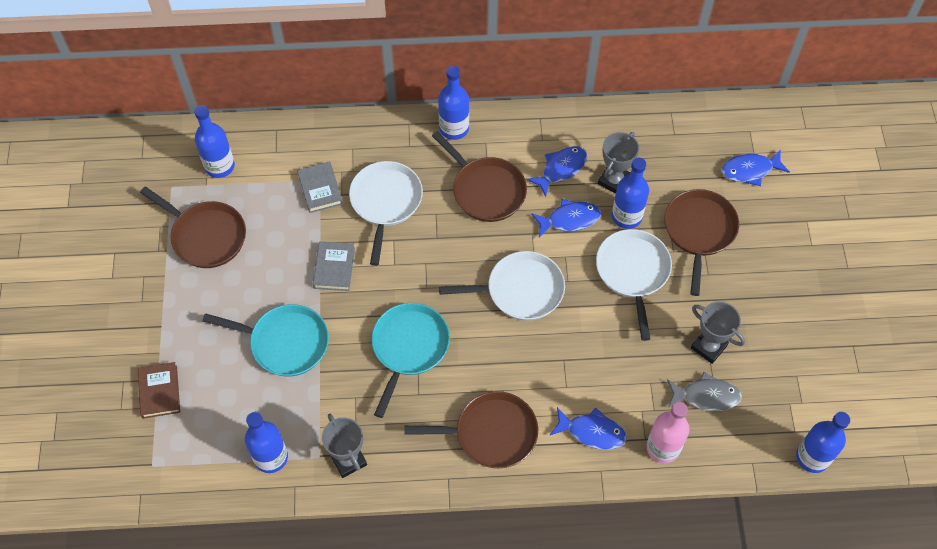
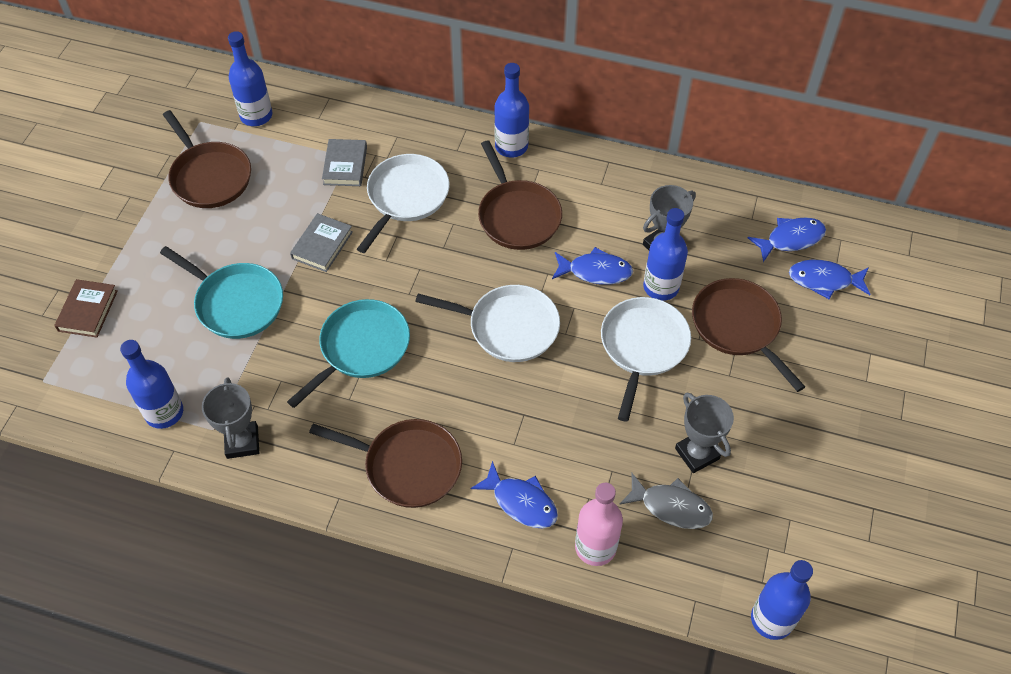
camera: 20 degrees right, 5 degrees down
blue fish [526,146,587,197] -> blue fish moved to [748,217,826,262]
brown pan [664,189,739,296] -> brown pan turned 60 degrees counterclockwise [692,278,805,392]

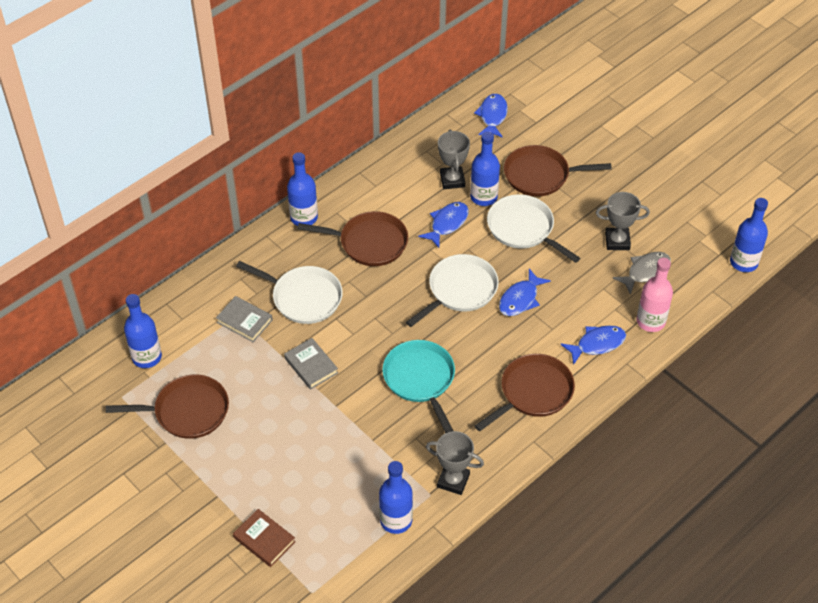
camera: 60 degrees left, 5 degrees down
turquoise pan [160,246,283,339] -> none
white pan [357,154,450,253] -> white pan turned 150 degrees clockwise [236,261,343,324]
blue fish [789,260,870,299] -> blue fish moved to [499,269,551,316]

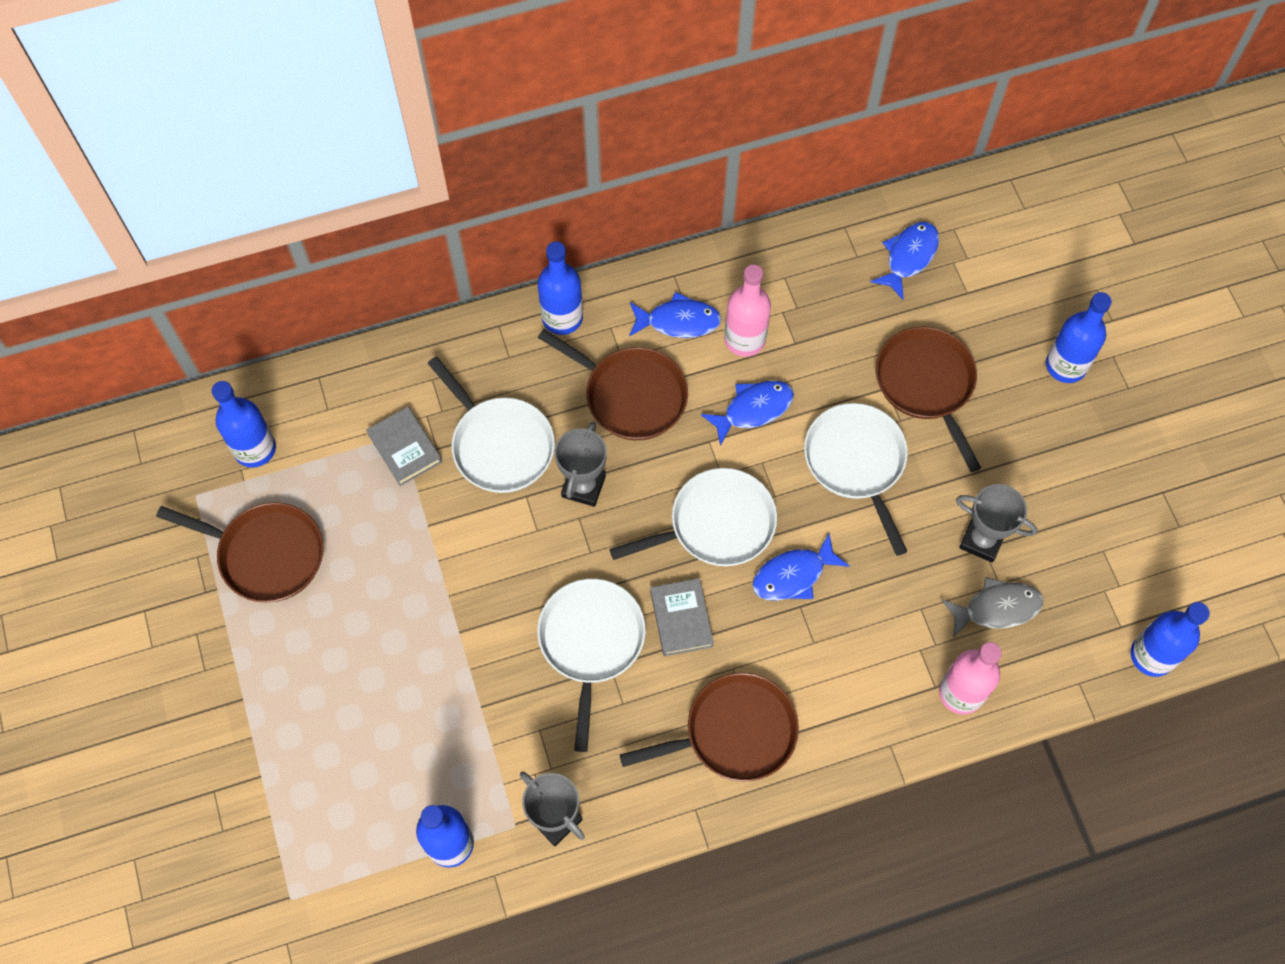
camera: 25 degrees right, 15 degrees up
brown book [233,509,296,567] -> none
grey book [284,338,338,390] -> grey book moved to [650,578,714,656]
turquoise pan [382,340,455,433] -> white pan [537,579,646,752]
grey trophy [438,130,470,189] -> grey trophy moved to [554,422,607,507]
blue bottle [470,132,500,206] -> blue bottle moved to [1046,292,1112,383]
brown pan [504,145,612,196] -> brown pan turned 45 degrees clockwise [876,327,981,472]
blue fish [561,325,626,365] -> blue fish moved to [629,292,721,338]
none -> pink bottle [724,264,771,357]

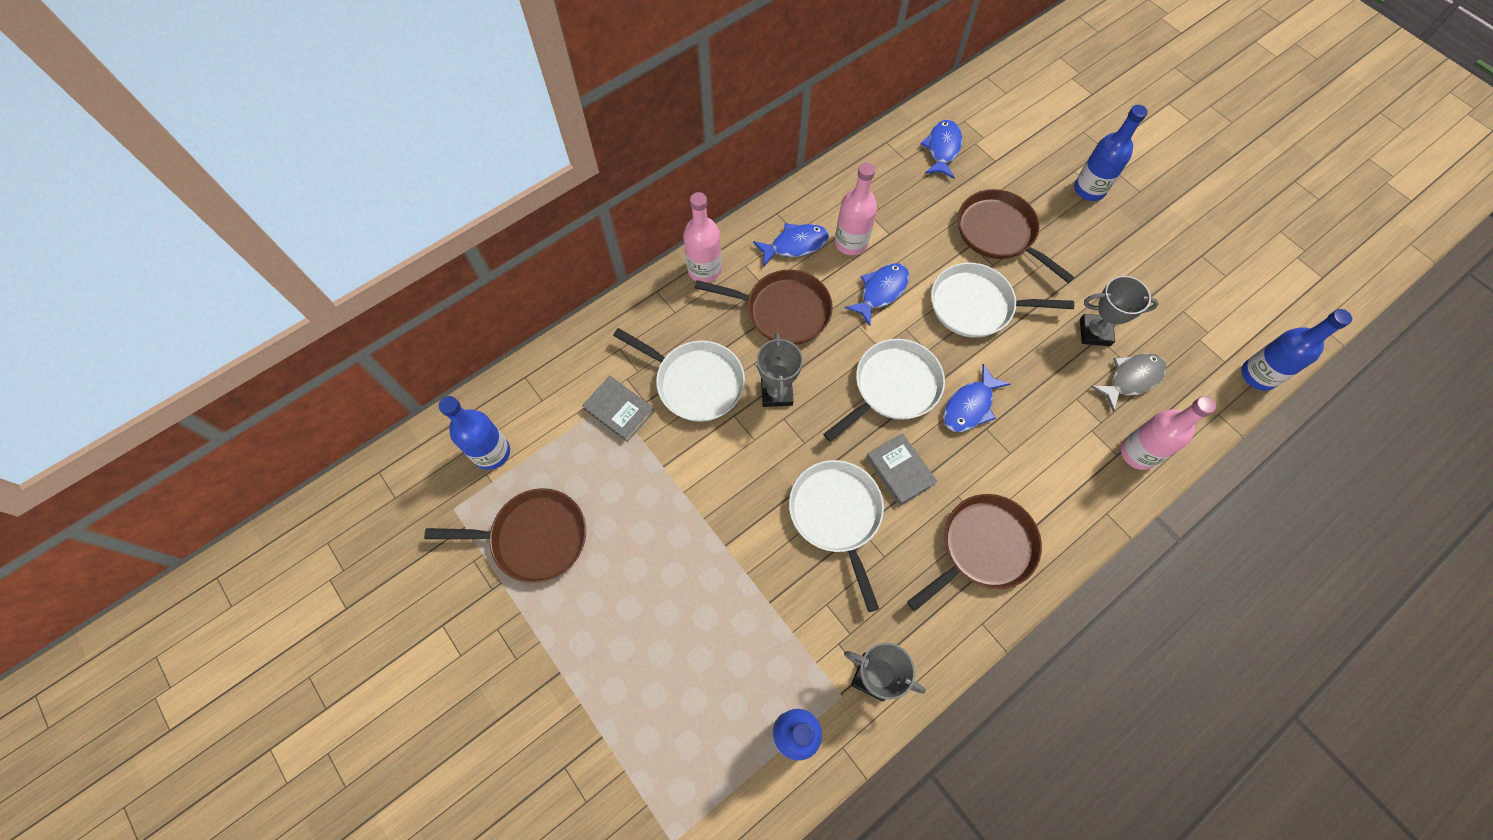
camera: 20 degrees left, 0 degrees up
blue bottle [538,242,583,335] -> pink bottle [683,192,722,283]
white pan [804,403,908,556] -> white pan turned 45 degrees counterclockwise [931,263,1074,338]

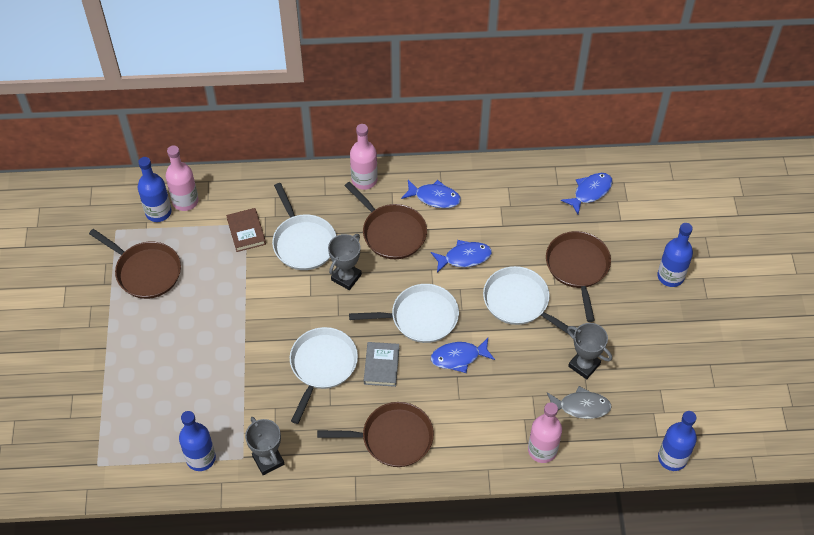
camera: 35 degrees right, 10 degrees down
grey book [582,376,654,442] -> brown book [226,208,266,252]
pink bottle [835,162,877,255] -> pink bottle moved to [165,145,198,211]

